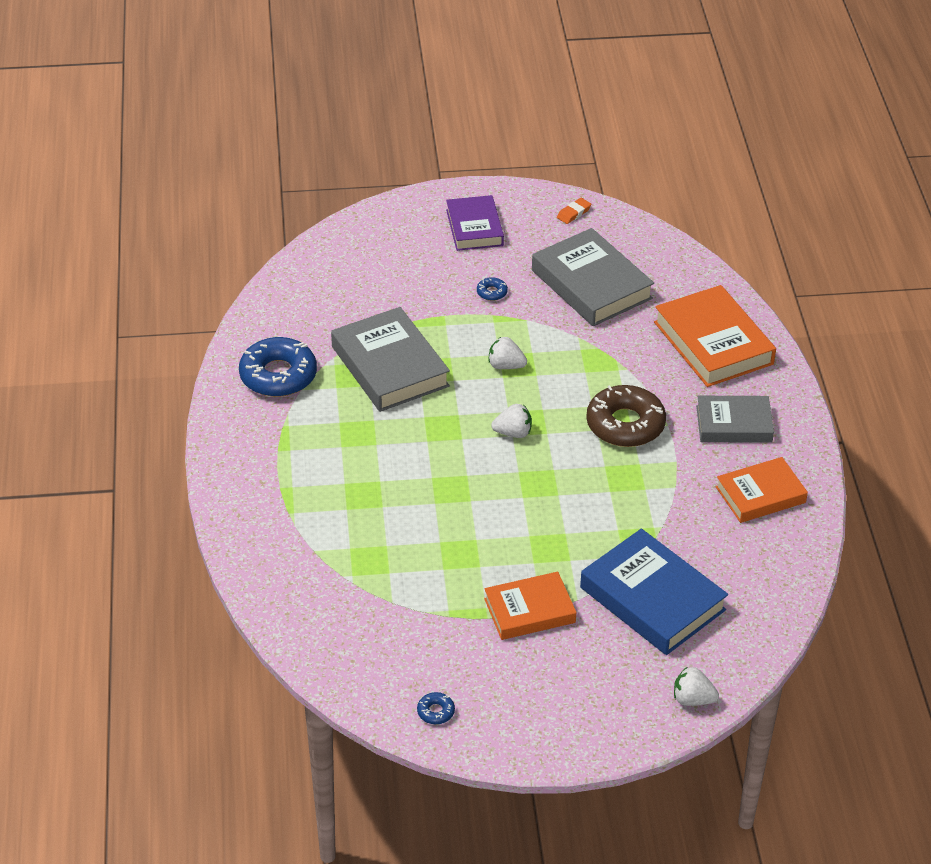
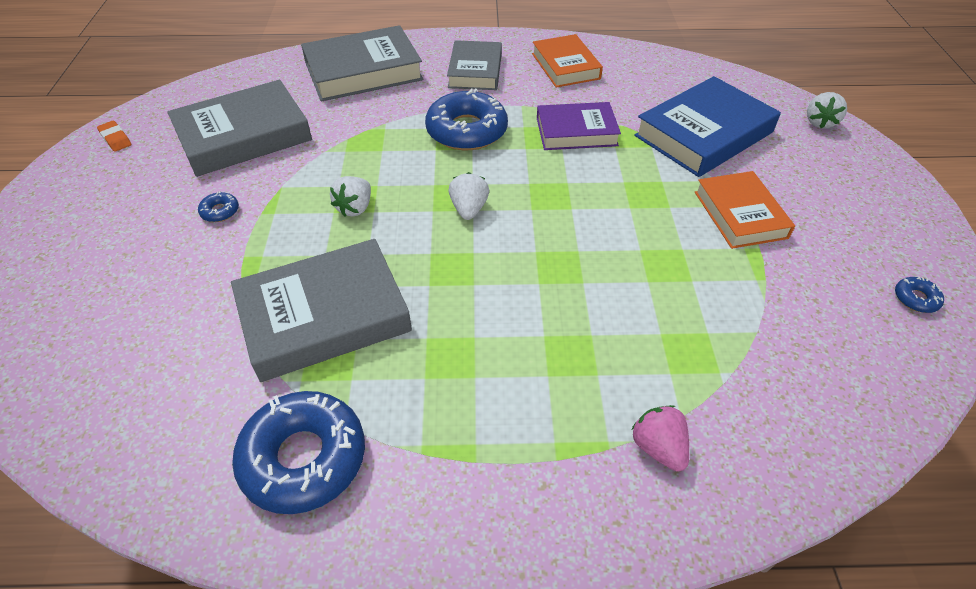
camera: 85 degrees left, 5 degrees up
purple book [446,195,504,251] -> purple book moved to [537,102,621,150]
brown donut [586,385,666,447] -> blue donut [425,89,508,150]
orange book [654,285,776,387] -> grey book [301,25,423,101]
none -> pink strawberry [631,405,689,471]

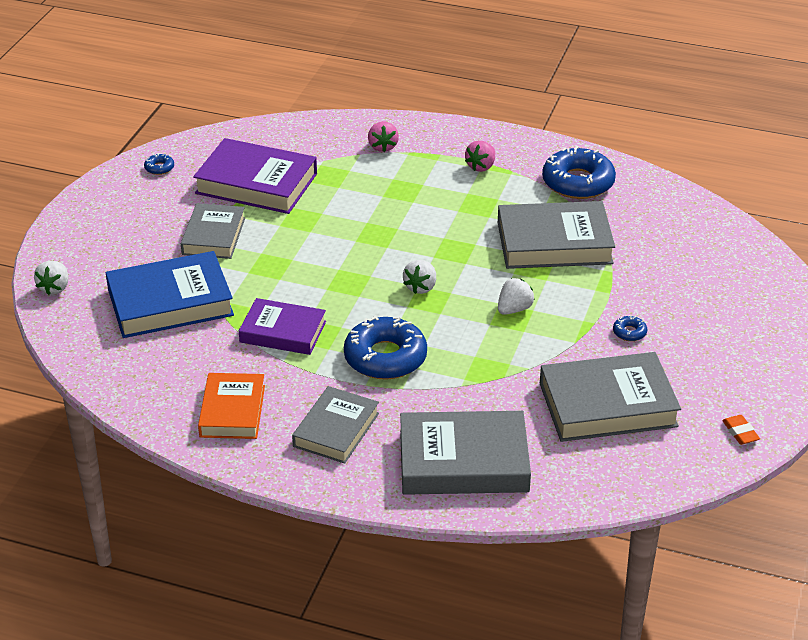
camera: 160 degrees left, 10 degrees down
orange book [695,171,795,249] -> grey book [181,203,245,259]
white strawberry [807,92,847,128] -> white strawberry turned 150 degrees clockwise [34,261,68,295]
none -> purple book [193,138,317,214]
none -> pink strawberry [465,141,495,172]

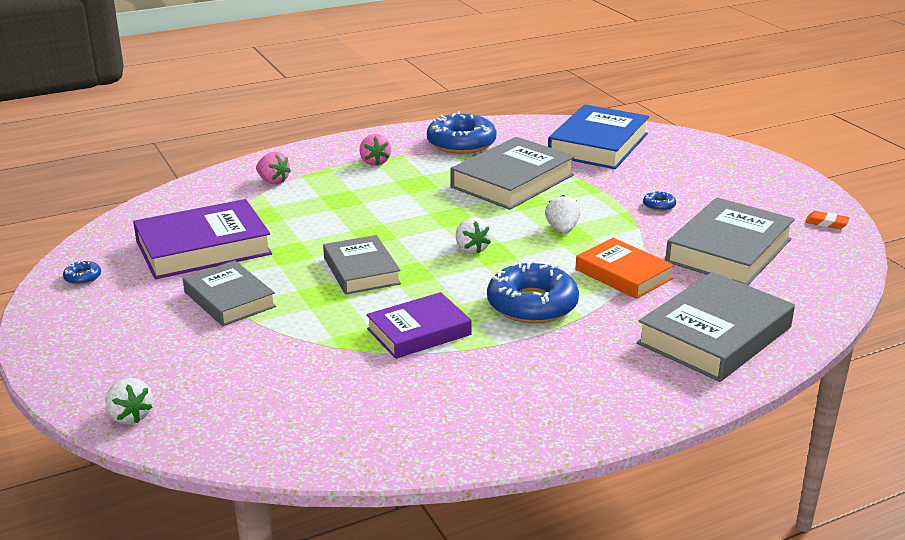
camera: 45 degrees left, 10 degrees down
blue book [106,251,234,338] -> blue book moved to [548,104,649,169]
orange book [198,373,265,439] -> orange book moved to [575,238,674,299]
grey book [292,386,379,464] -> grey book moved to [323,235,401,295]

